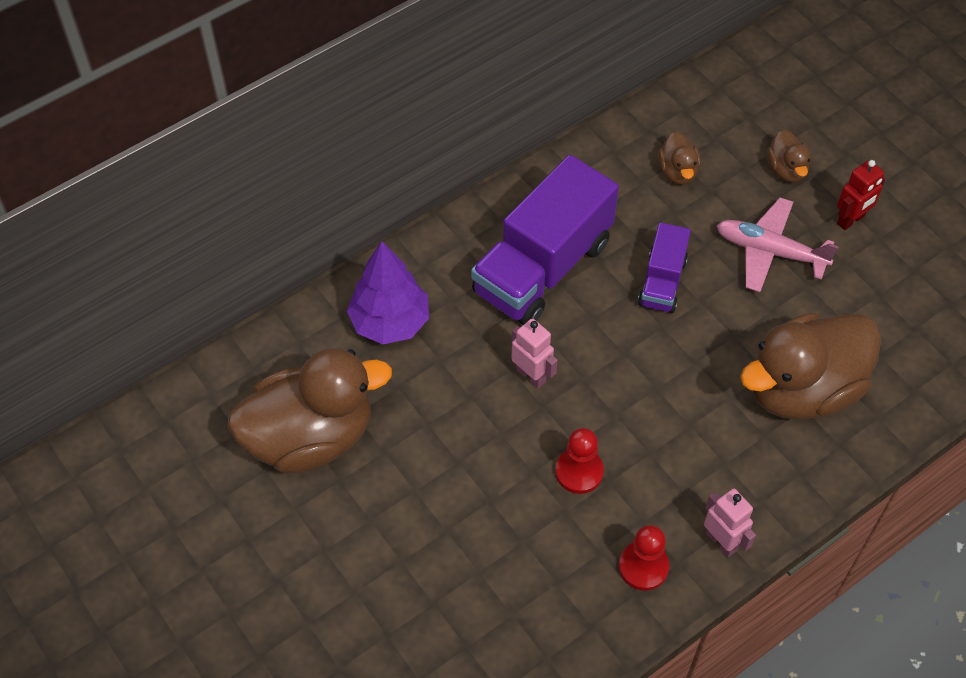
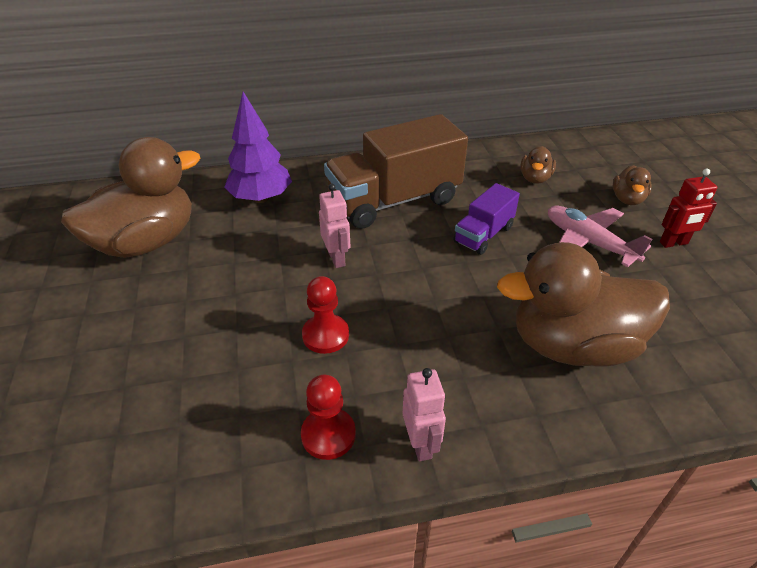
camera: 25 degrees right, 15 degrees down
brown duck [227,348,392,474] -> brown duck turned 45 degrees counterclockwise [61,137,200,258]
purple truck [471,155,619,325] -> brown truck [324,114,468,229]

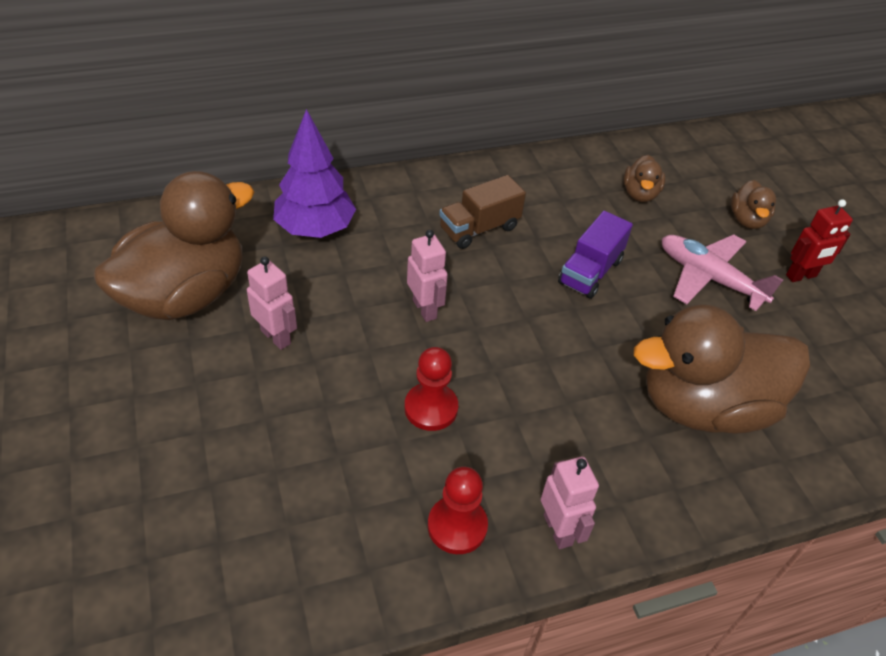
camera: 10 degrees left, 5 degrees up
brown truck [324,114,468,229] -> brown truck [439,175,526,249], size x0.52
none -> pink robot [247,256,297,350]

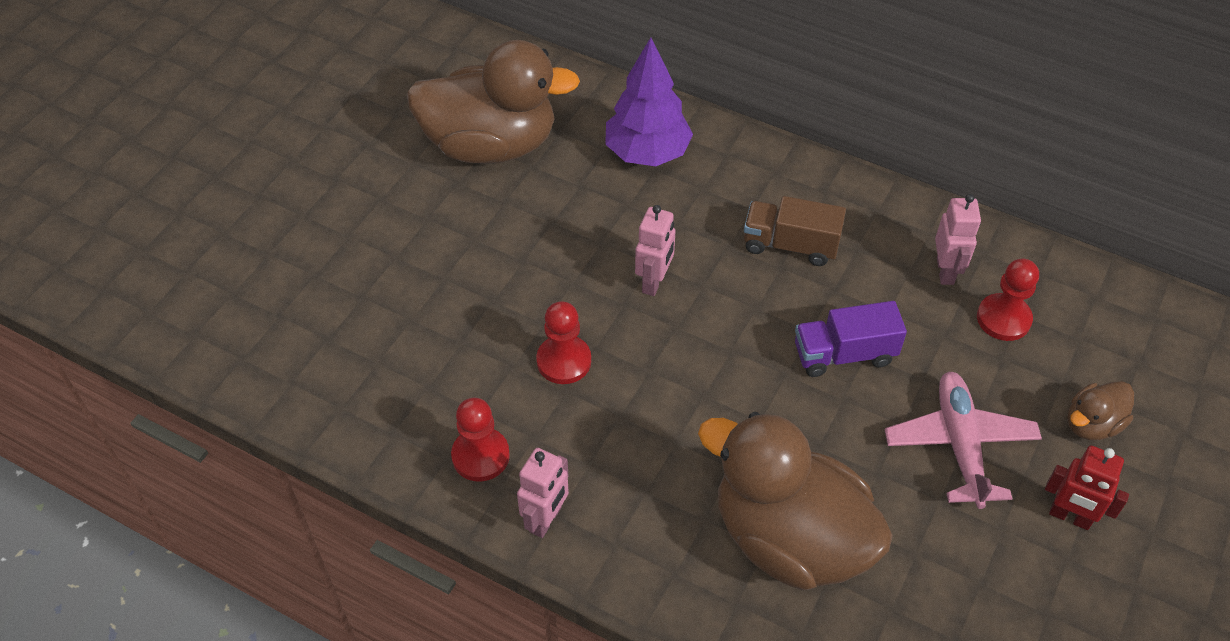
camera: 50 degrees right, 5 degrees up
pink robot [247,256,297,350] -> pink robot moved to [935,194,981,285]
brown duck [624,155,666,202] -> red pawn [977,259,1039,341]

